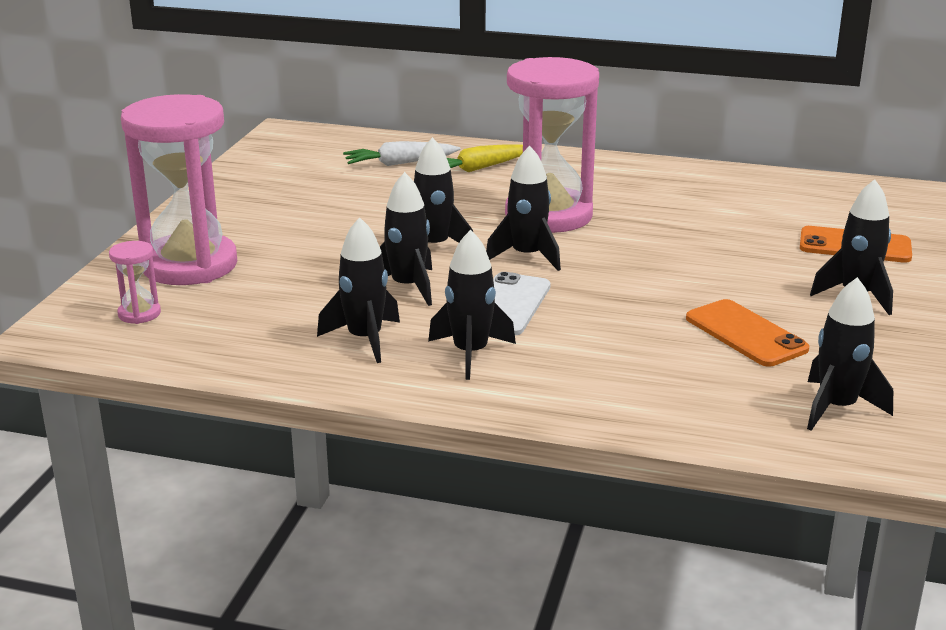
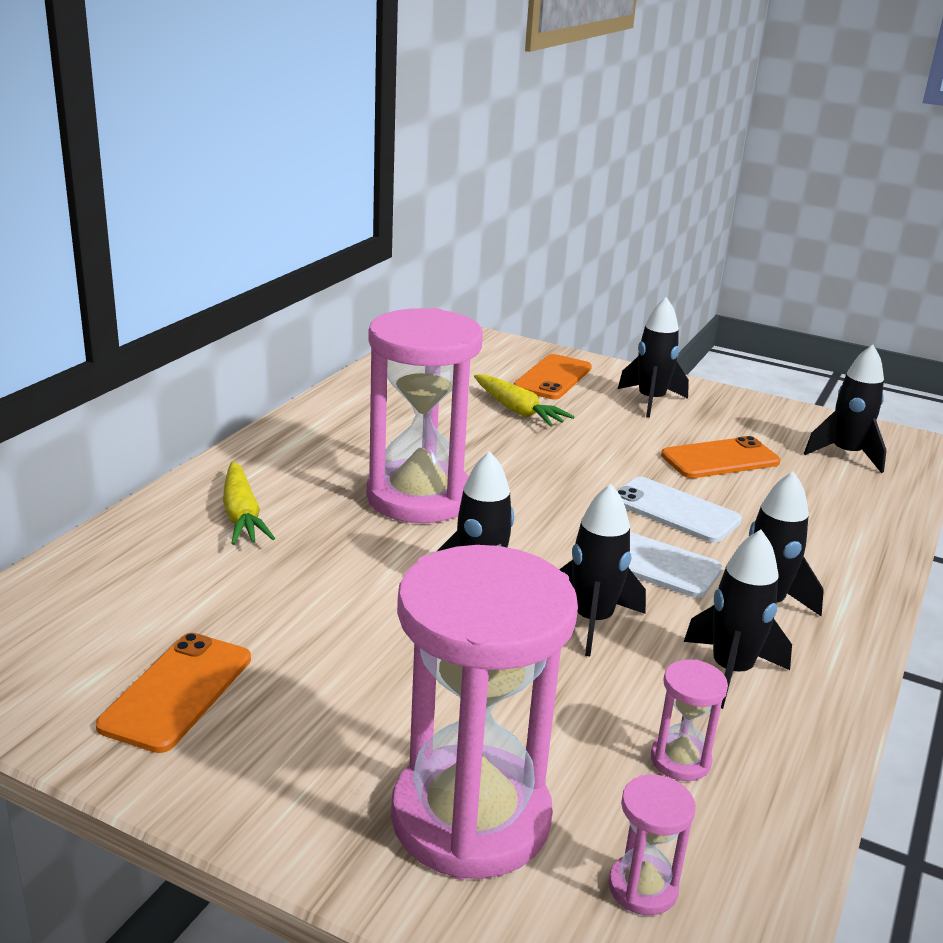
camera: 80 degrees left, 0 degrees up
white carrot [343,141,460,166] -> none
black rocket [486,146,561,271] -> none
none -> orange phone [96,633,251,753]
none -> yellow carrot [474,375,575,426]
none -> white phone [617,477,742,543]
none -> pink hourglass [651,659,728,781]

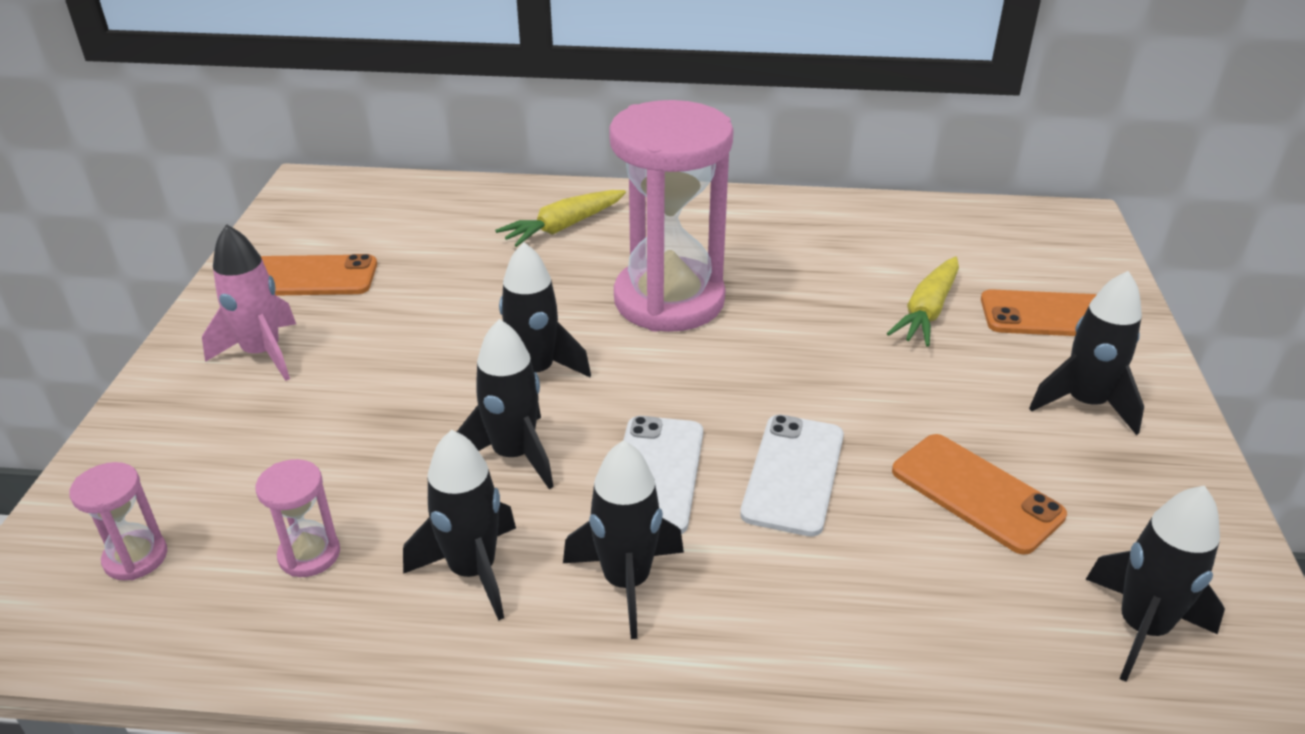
camera: 70 degrees right, 10 degrees up
pink hourglass [391,545,578,880] -> none
none -> pink rocket [202,224,296,381]

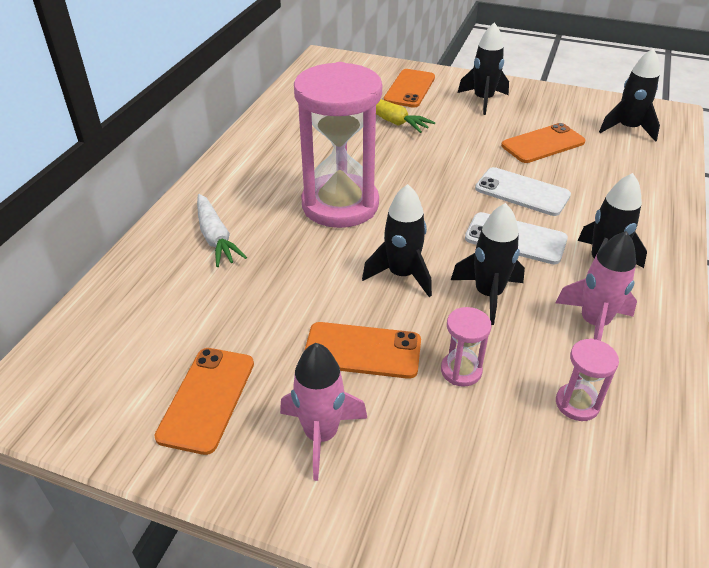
camera: 75 degrees left, 5 degrees up
pink hourglass [69,462,167,580] -> pink hourglass moved to [441,307,491,387]
black rocket [403,430,516,621] -> pink rocket [556,231,637,341]
yellow carrot [495,190,626,247] -> white carrot [197,194,247,267]
none -> orange phone [304,322,421,379]

